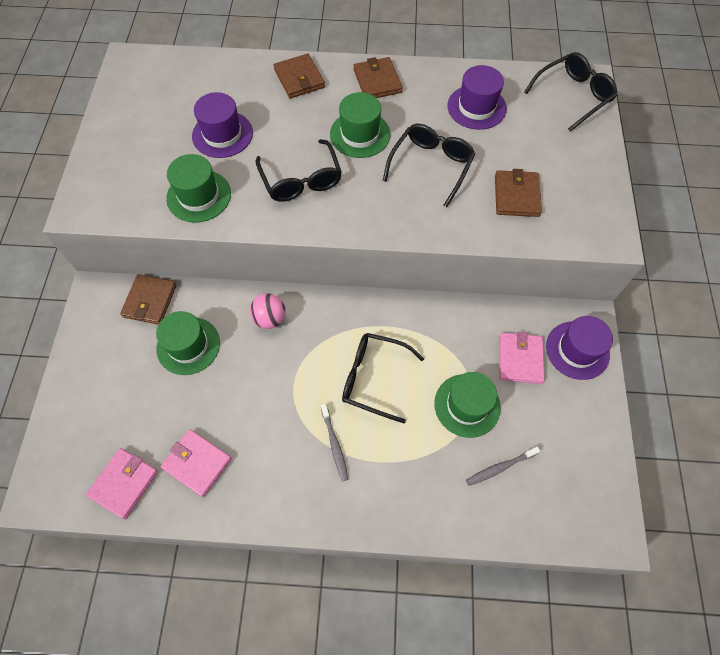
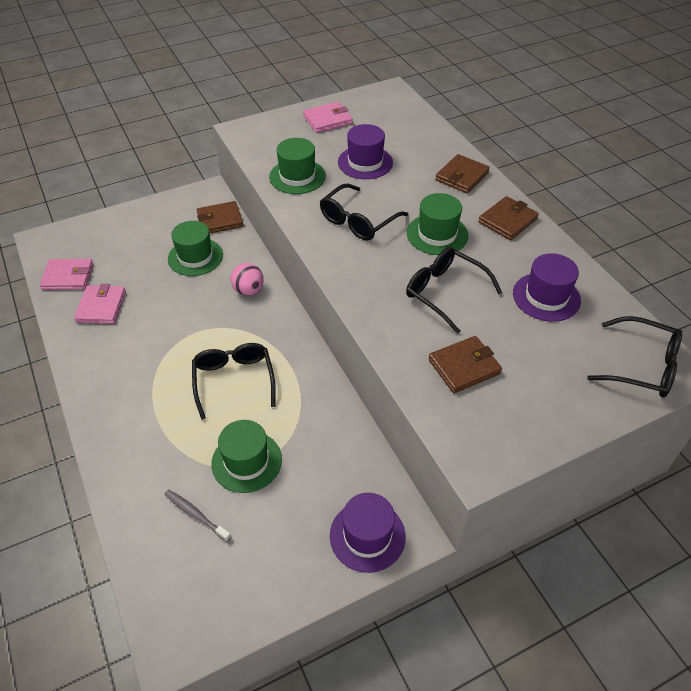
camera: 60 degrees right, 15 degrees down
grey toothbrush [321,404,348,482] -> none
black glasses [383,124,475,207] -> black glasses turned 135 degrees counterclockwise [406,247,502,334]
pink wallet [499,332,545,384] -> pink wallet moved to [303,102,353,133]

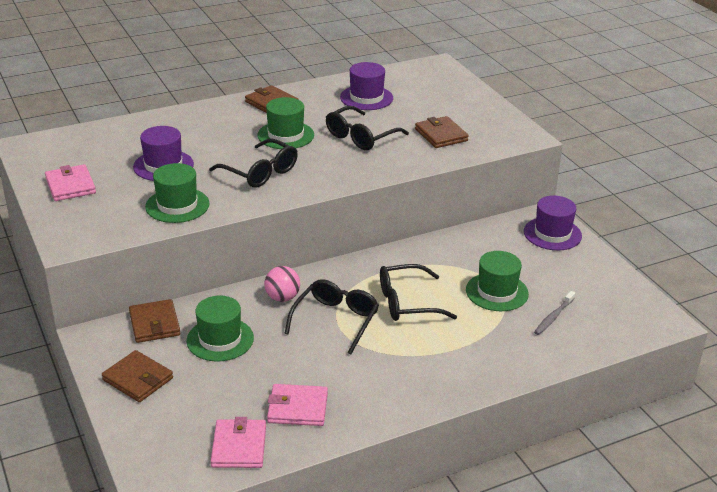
camera: 90 degrees left, 15 degrees down
brown wallet [435,154,490,194] -> brown wallet moved to [102,350,173,402]
black glasses [587,316,682,398] -> black glasses moved to [284,279,379,354]

